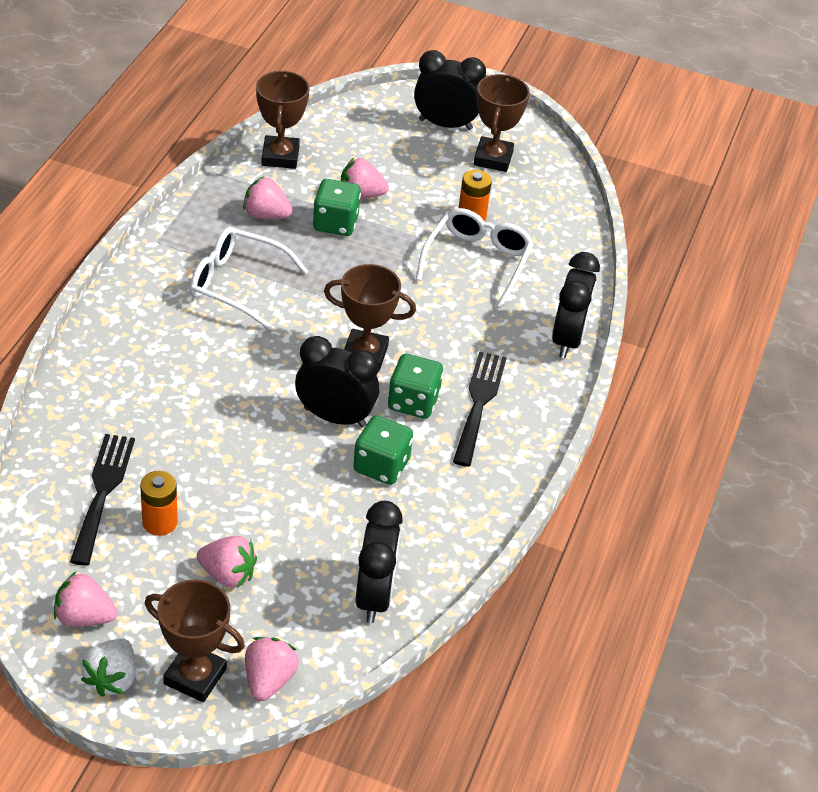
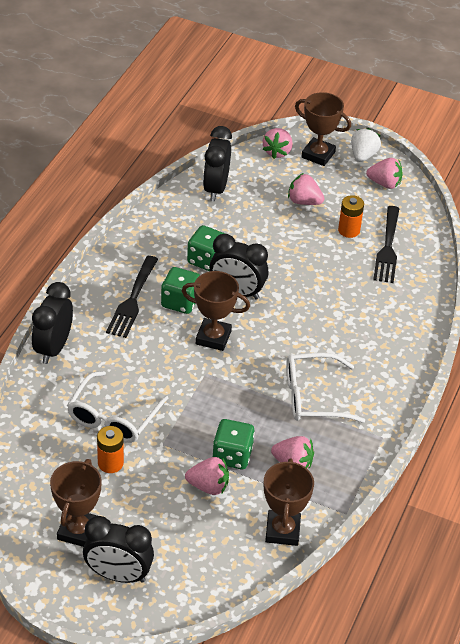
camera: 175 degrees left, 0 degrees up
white glasses [190,227,308,330] -> white glasses turned 150 degrees clockwise [286,353,365,423]

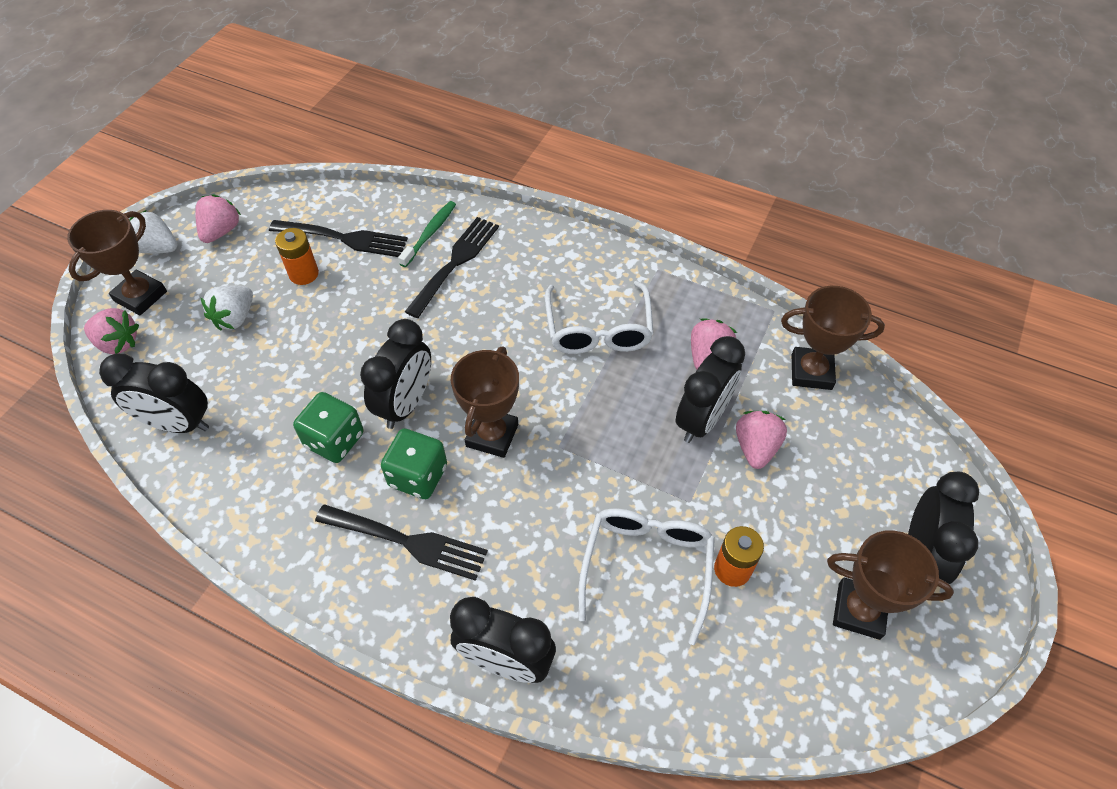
camera: 85 degrees left, 10 degrees up
white glasses [67,371,168,443] -> white glasses turned 105 degrees counterclockwise [578,509,715,645]
green dice [213,419,255,469] -> black clock [675,336,745,443]
pink strawberry [288,173,324,205] -> white strawberry [201,286,253,330]
none -> green toothbrush [398,201,456,267]
none -> black fork [405,217,499,318]

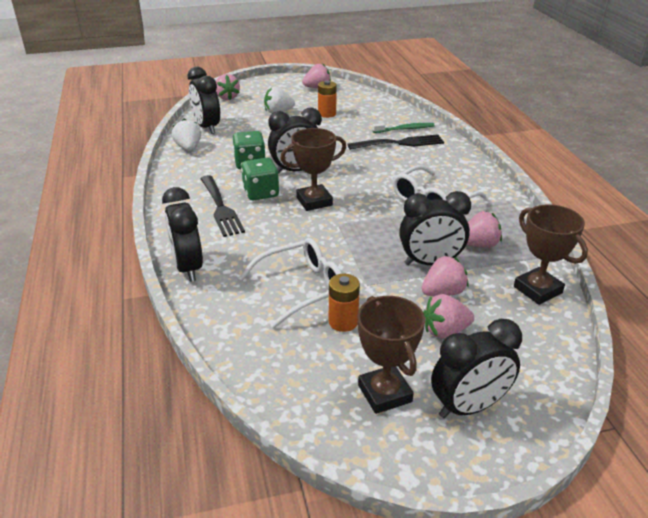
camera: 50 degrees right, 20 degrees down
brown trophy [67,210,167,315] -> none
white strawberry [130,210,177,254] -> white strawberry moved to [172,118,201,151]
black fork [269,220,408,257] -> none
none -> pink strawberry [423,294,474,339]

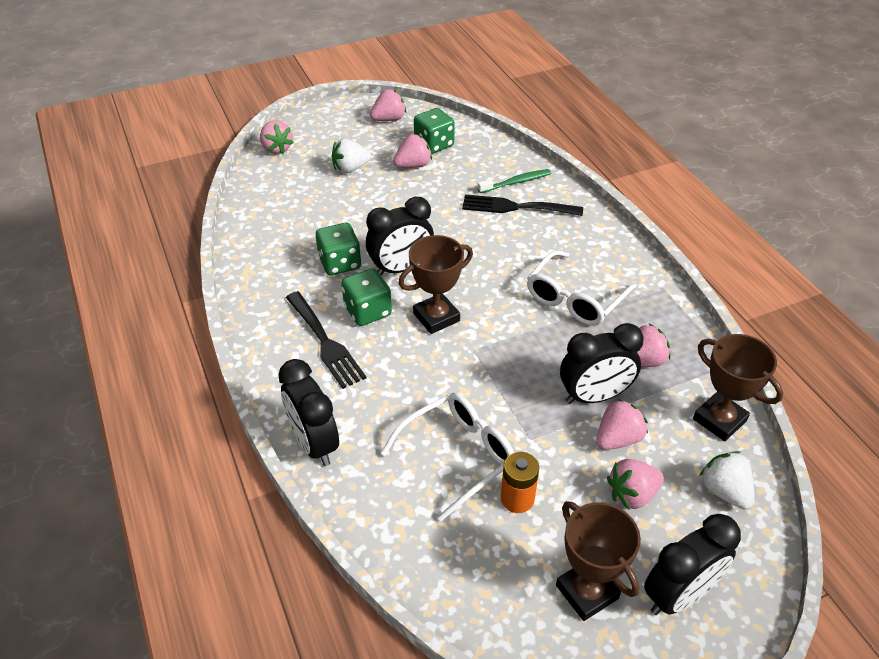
camera: 10 degrees left, 10 degrees up
white strawberry [172,118,201,151] -> white strawberry moved to [700,451,754,510]
black clock [187,67,220,134] -> none
orange battery [318,80,337,118] -> pink strawberry [393,134,432,168]
black fork [348,134,444,150] -> black fork turned 150 degrees counterclockwise [462,195,583,216]
none -> green dice [414,108,455,154]

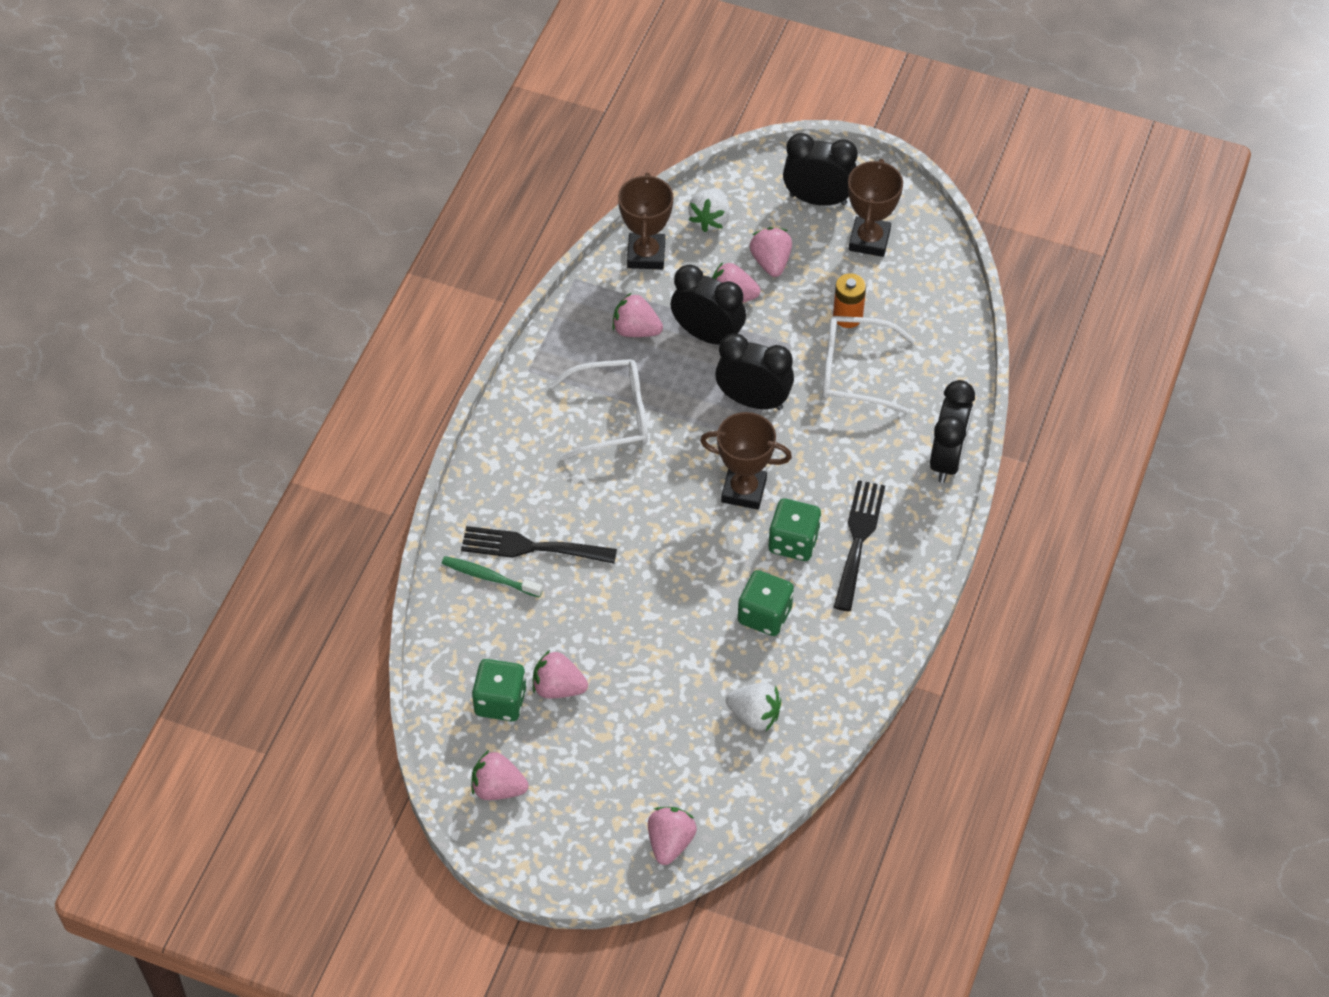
camera: 135 degrees left, 10 degrees up
white strawberry [332,139,371,173] -> white strawberry moved to [726,682,781,731]
black clock [366,197,434,276] -> black clock moved to [715,333,794,410]
black fork [462,195,583,216] -> black fork turned 135 degrees clockwise [461,526,617,564]
pink strawberry [607,459,664,510] -> pink strawberry turned 120 degrees counterclockwise [750,227,792,277]

